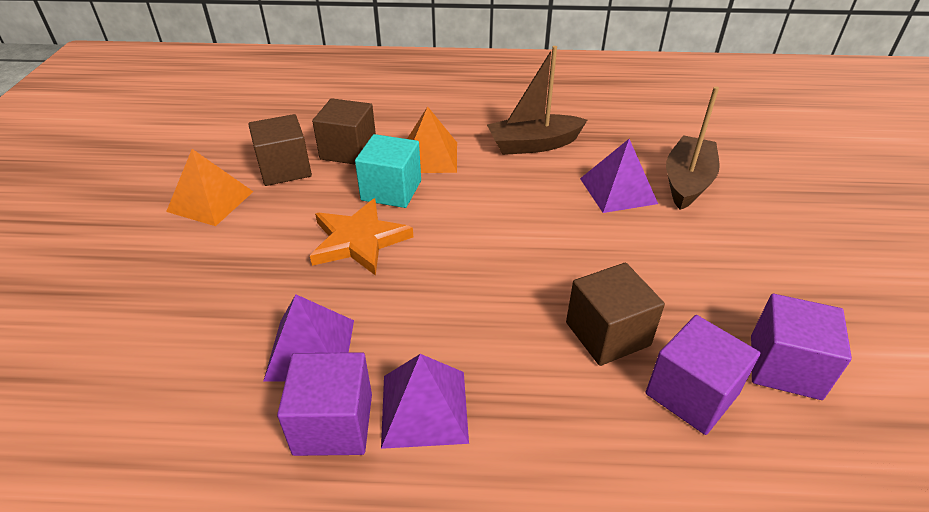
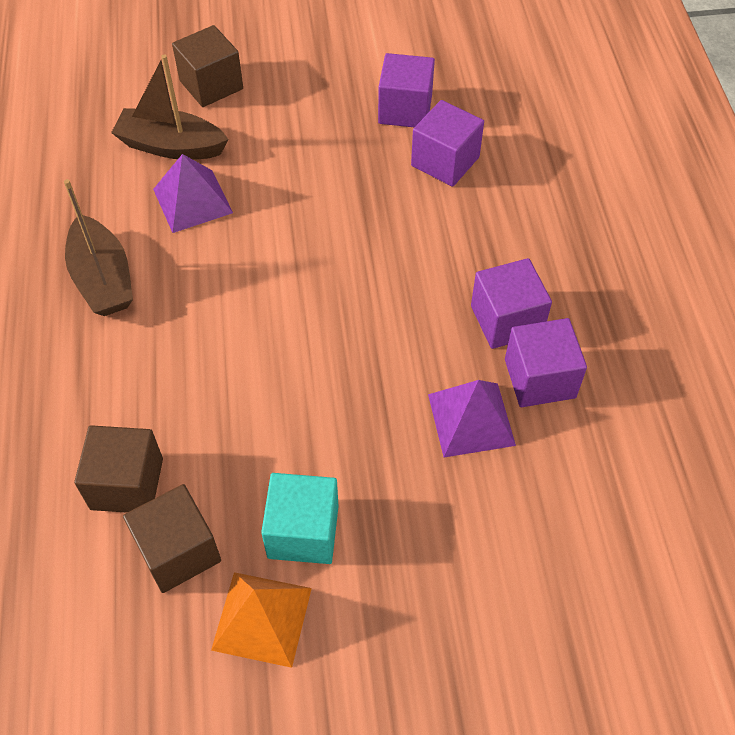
camera: 100 degrees left, 15 degrees up
orange star [310,198,413,276] -> none
turquoise cube [355,134,421,208] -> turquoise cube moved to [261,473,339,564]
purple pyramid [381,354,469,449] -> purple cube [471,258,552,349]
orange pyramid [407,106,457,173] -> none
brown cube [566,263,665,366] -> brown cube moved to [172,25,243,107]

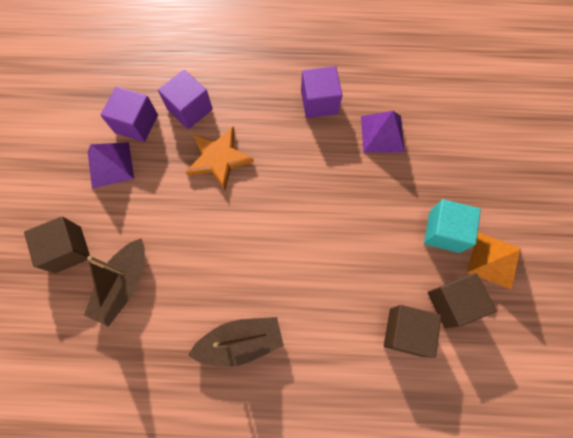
camera: 80 degrees left, 15 degrees up
purple pyramid [153,154,233,233] -> purple pyramid moved to [88,142,134,189]
purple cube [505,318,587,407] -> none
none -> orange star [186,126,254,190]

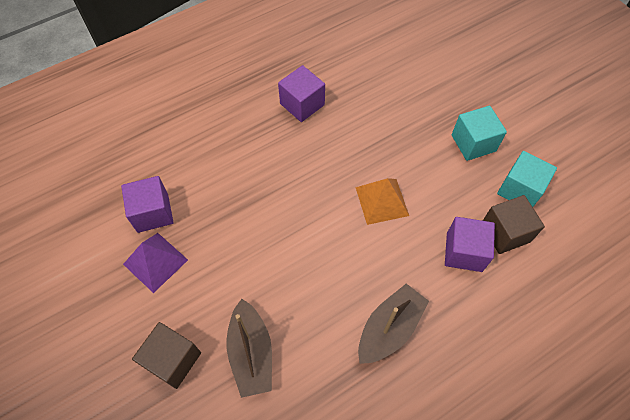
camera: 35 degrees left, 10 degrees down
purple cube [158,70,213,129] -> purple cube moved to [445,217,495,272]
orange star [186,126,254,190] -> none
purple pyramid [361,111,405,153] -> none
brown cube [427,273,497,328] -> turquoise cube [497,151,557,207]
orange pyramid [467,232,521,290] -> orange pyramid moved to [355,178,409,225]

